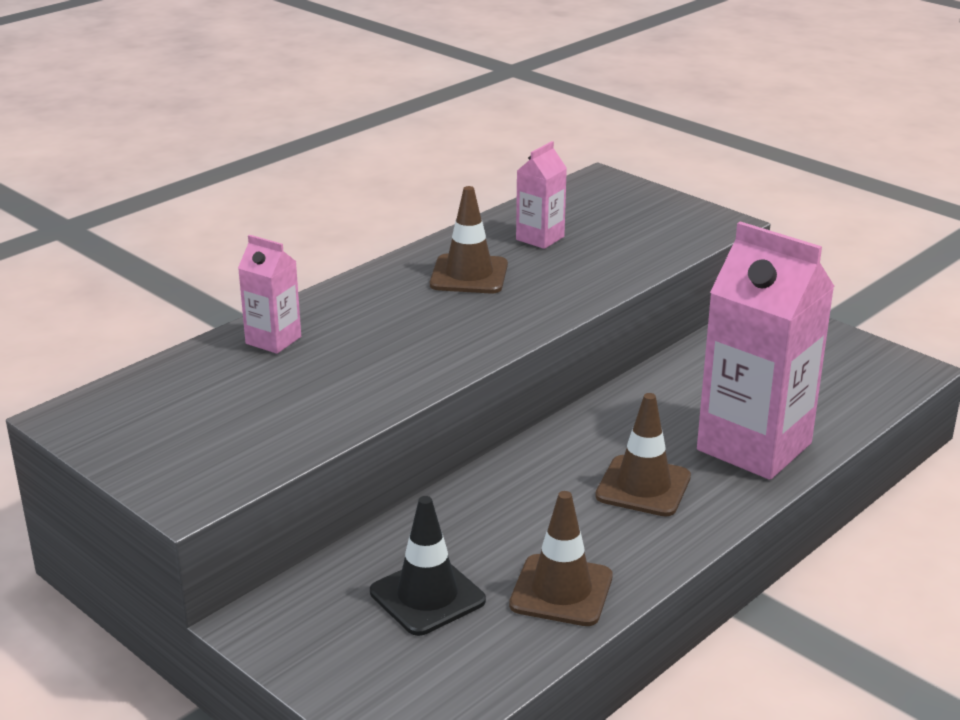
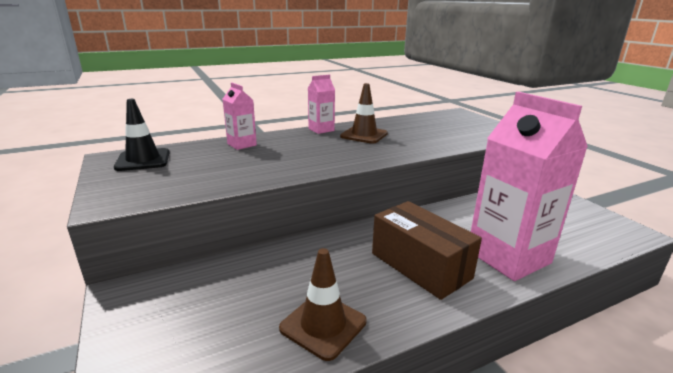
camera: 20 degrees right, 5 degrees down
black traffic cone [370,496,486,636] -> black traffic cone moved to [114,99,170,171]
pink carton [516,141,567,249] -> pink carton moved to [308,74,335,134]
brown traffic cone [595,393,691,517] -> brown box [372,201,482,300]

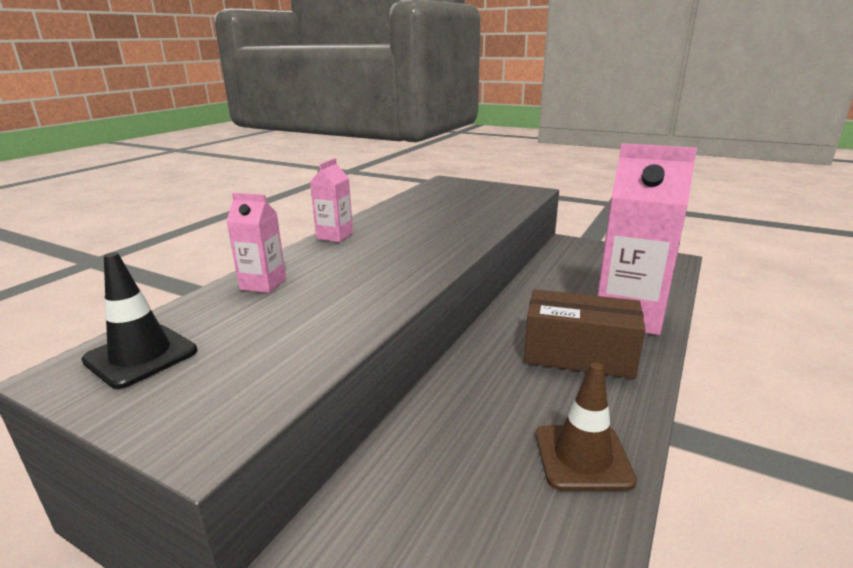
camera: 35 degrees left, 0 degrees up
brown traffic cone [340,83,388,144] -> none

